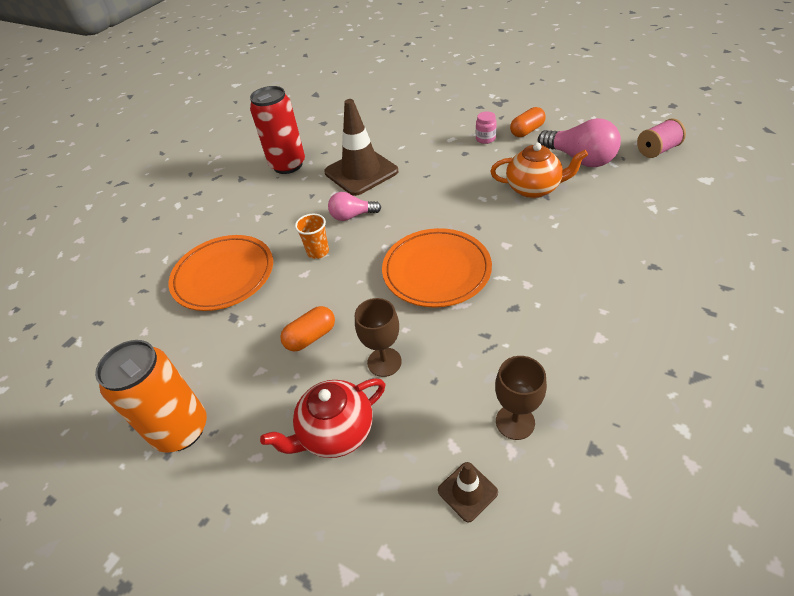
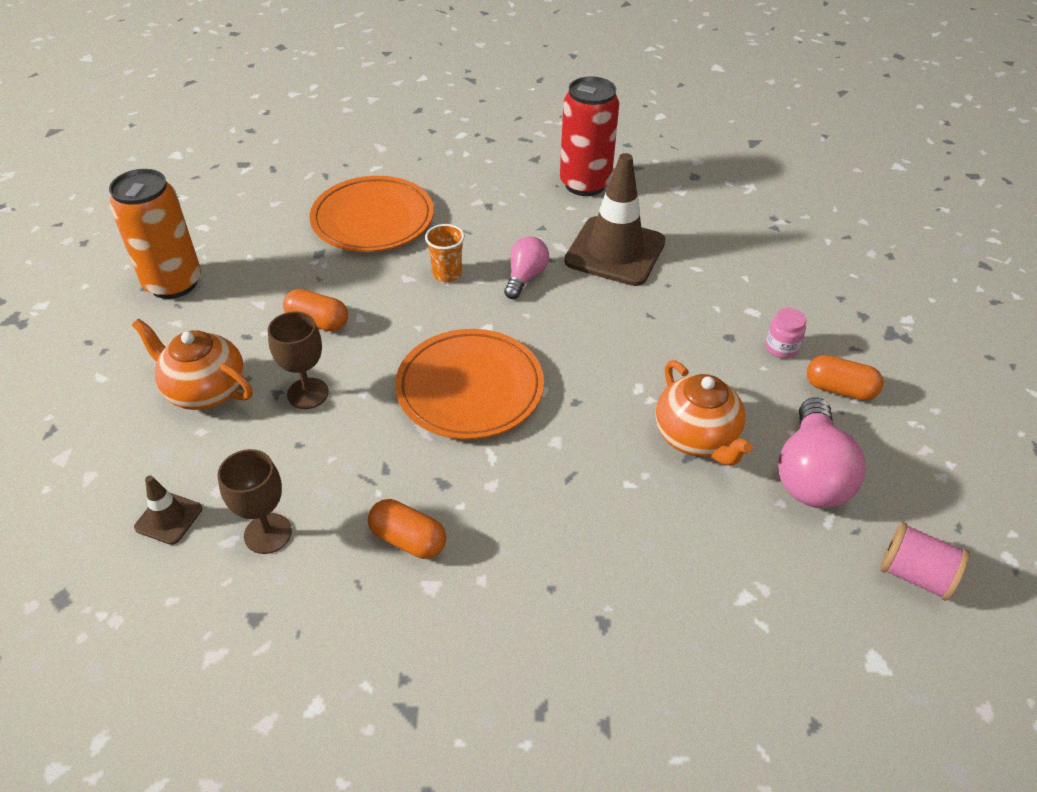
camera: 55 degrees right, 0 degrees up
red teapot [260,378,385,458] -> orange teapot [132,319,253,410]
pink light bulb [328,192,381,221] -> pink light bulb turned 60 degrees clockwise [504,236,549,299]
none -> orange capsule [368,499,446,559]

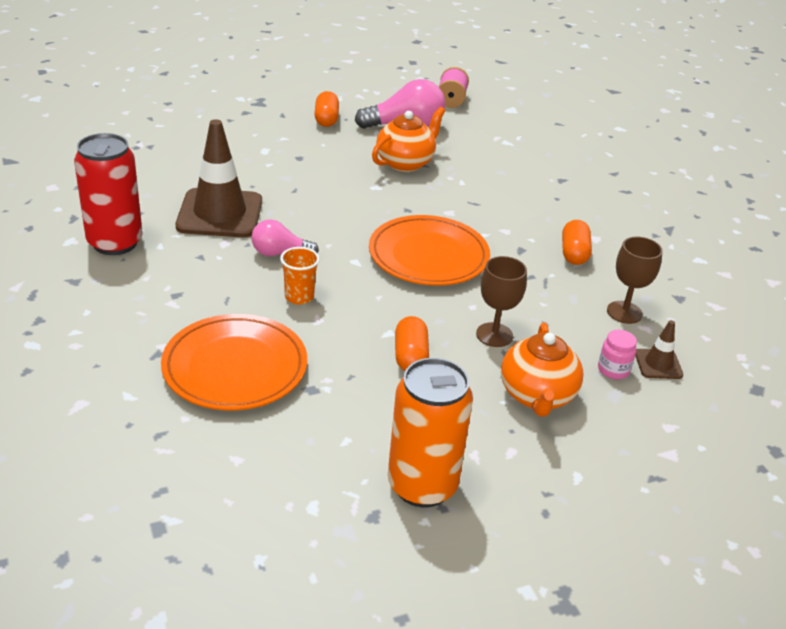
camera: 115 degrees left, 10 degrees down
pink jar [765,308,806,358] -> pink jar moved to [598,330,637,379]

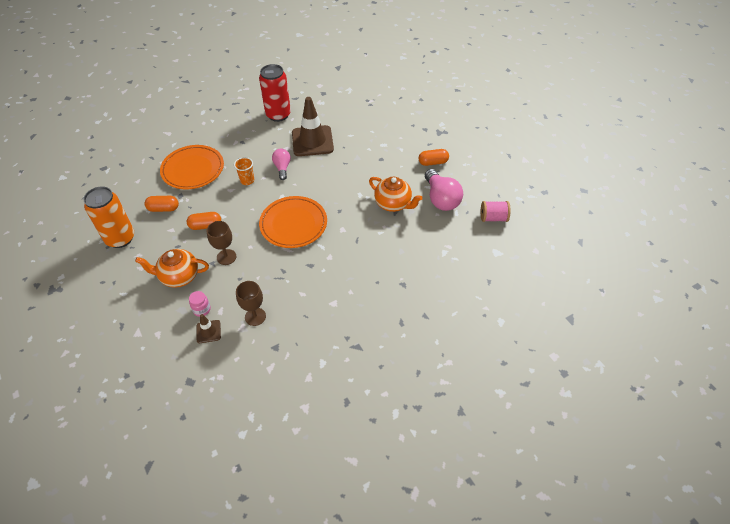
camera: 85 degrees right, 15 degrees up
orange capsule [562,220,592,265] -> orange capsule moved to [144,196,179,212]

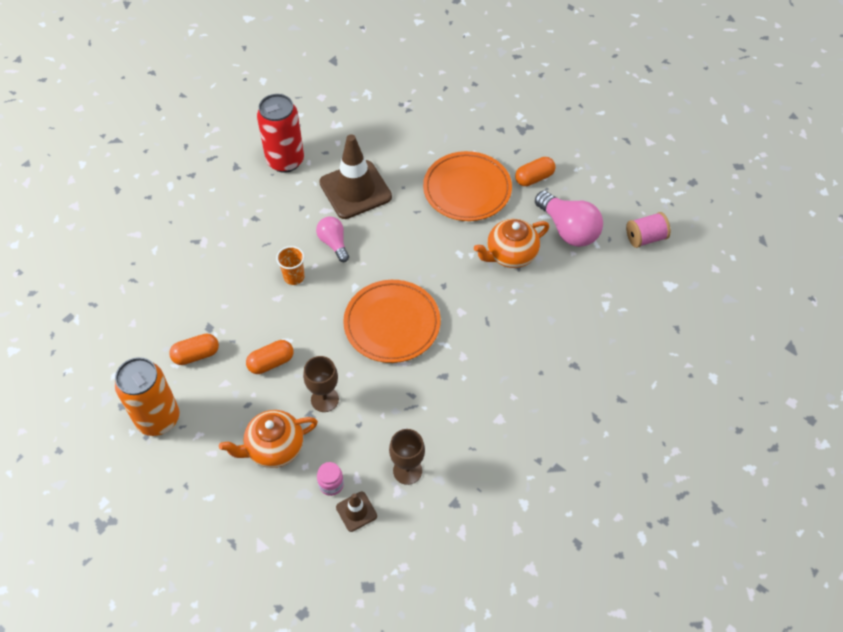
camera: 20 degrees left, 5 degrees up
orange plate [160,145,224,190] -> orange plate moved to [423,151,512,221]
orange teapot [369,177,422,212] -> orange teapot turned 135 degrees clockwise [474,219,549,268]

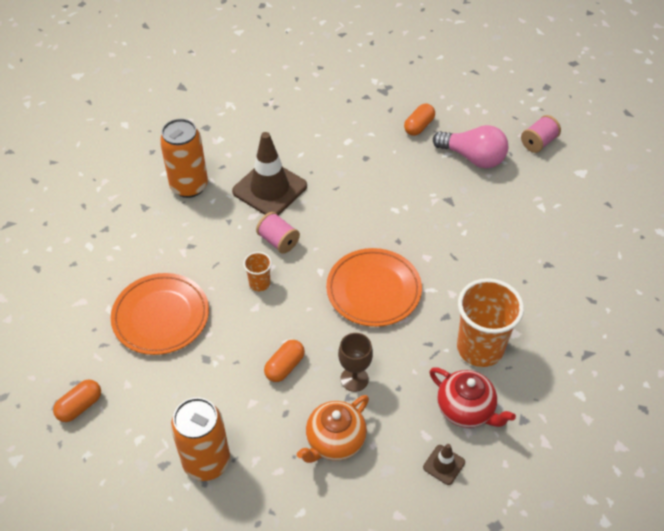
camera: 25 degrees left, 5 degrees down
orange capsule [169,333,219,365] -> orange capsule moved to [53,380,101,422]
red can [257,94,304,173] -> orange can [160,119,208,198]
pink light bulb [316,216,349,262] -> pink spool [256,212,300,254]
pink jar [317,462,344,496] -> none
brown goblet [389,429,425,485] -> red teapot [430,367,516,428]
orange plate [423,151,512,221] -> orange plate moved to [111,273,209,355]
orange teapot [474,219,549,268] -> none
none -> orange cup [457,278,524,367]

